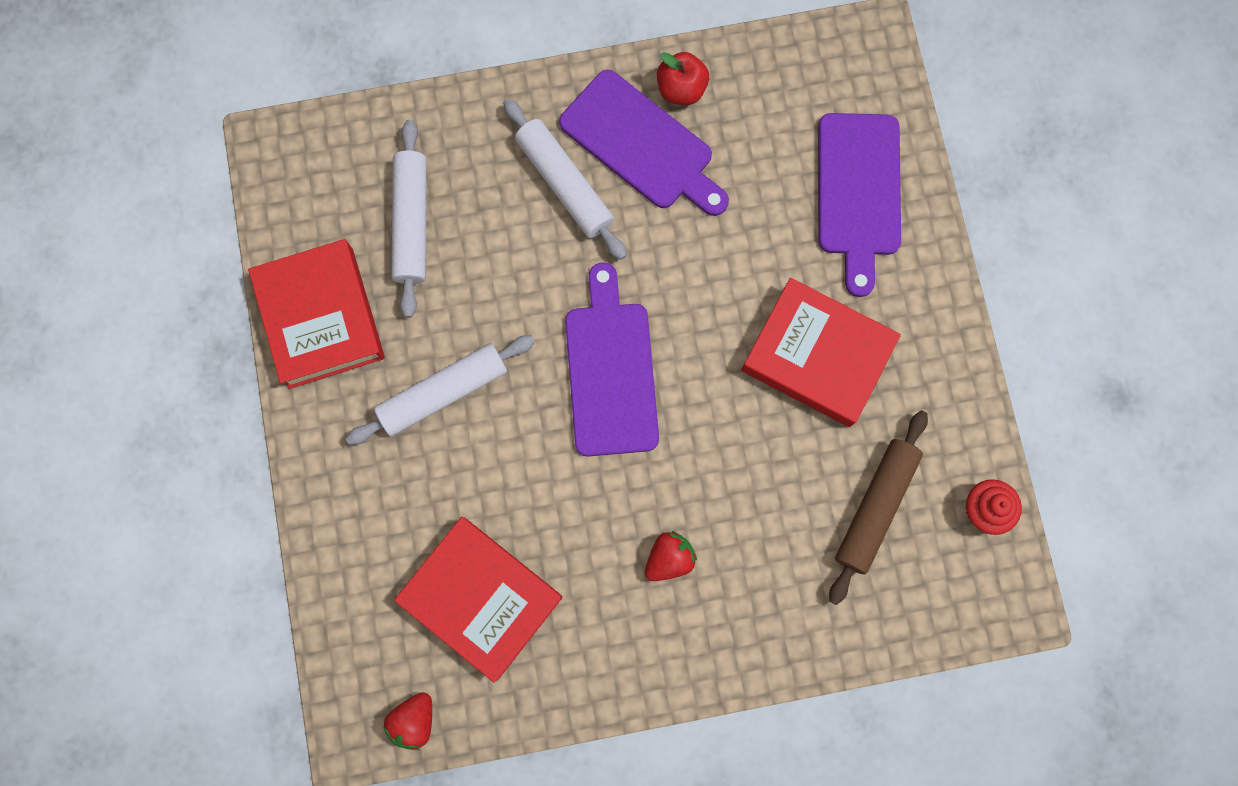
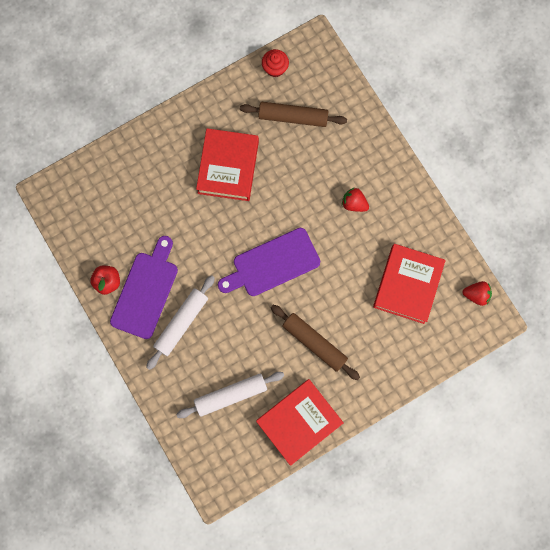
camera: 110 degrees left, 0 degrees up
white rolling pin [346,335,535,445] -> brown rolling pin [271,305,360,380]
purple cutting board [818,113,901,297] -> none

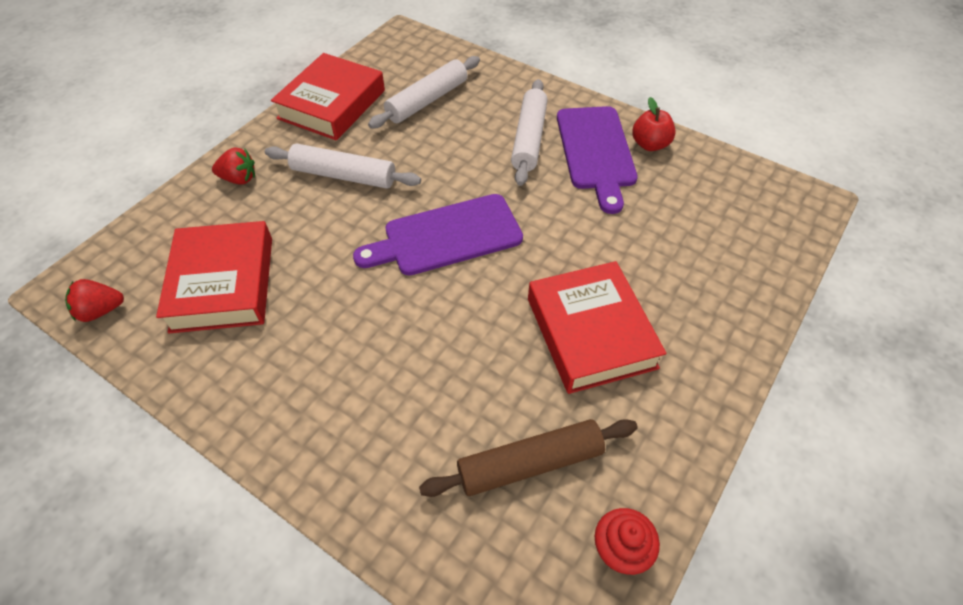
camera: 155 degrees right, 25 degrees down
purple cutting board [218,228,320,296] -> purple cutting board turned 150 degrees counterclockwise [353,194,523,275]
brown rolling pin [271,305,360,380] -> white rolling pin [265,144,421,189]
red strawberry [342,187,369,212] -> red strawberry moved to [212,148,255,184]

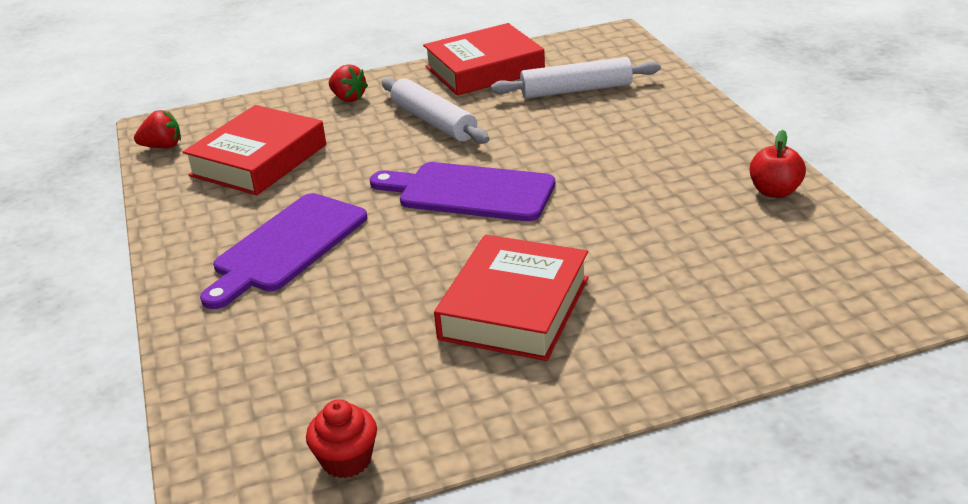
camera: 40 degrees right, 20 degrees down
red strawberry [65,279,124,322] -> red strawberry turned 150 degrees clockwise [134,110,181,148]
brown rolling pin [419,419,637,497] -> none
white rolling pin [511,79,548,186] -> none
purple cutting board [557,106,638,214] -> purple cutting board moved to [200,193,367,309]

